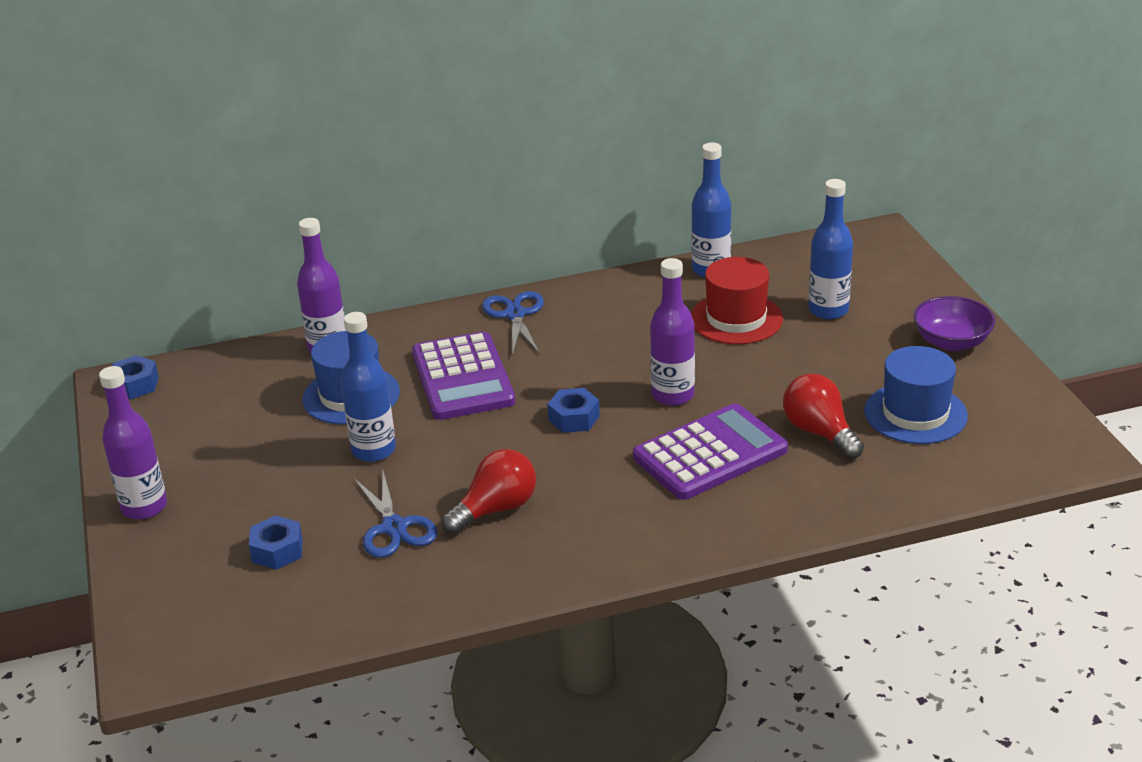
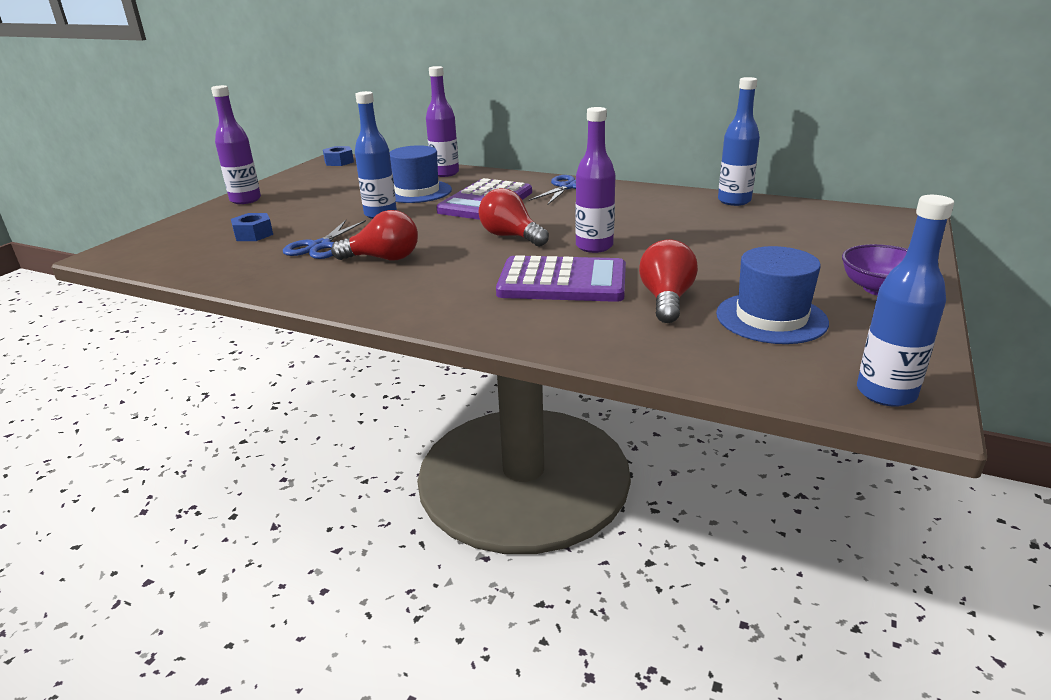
camera: 40 degrees right, 5 degrees down
blue nut [548,388,600,433] -> red light bulb [479,188,549,247]
red hat [691,257,783,344] -> none
blue bottle [808,179,853,320] -> blue bottle moved to [857,195,954,407]

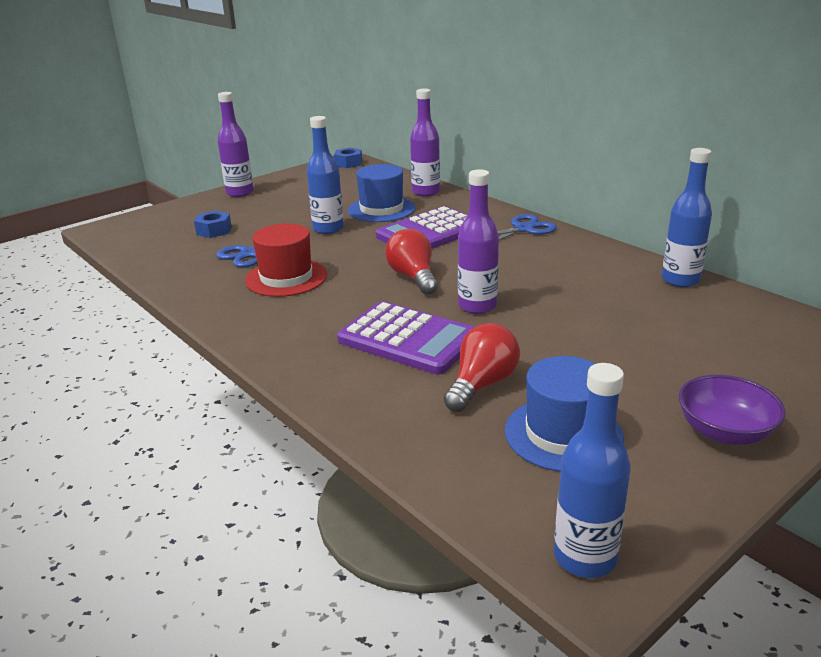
camera: 25 degrees right, 0 degrees up
red light bulb [331,210,418,261] -> red hat [245,223,327,297]

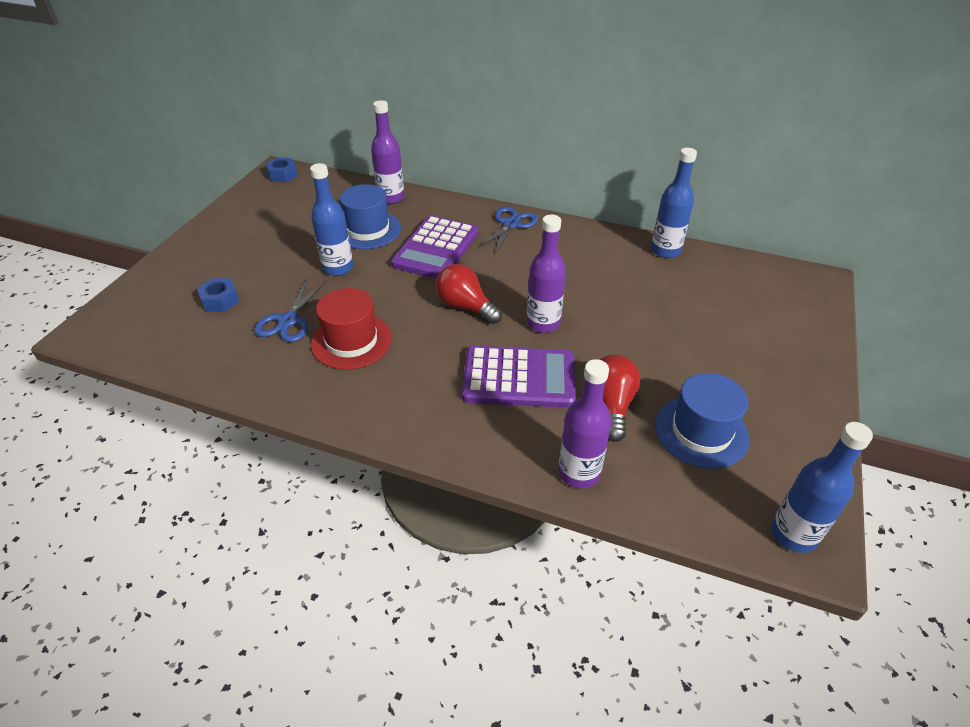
camera: 30 degrees left, 15 degrees up
purple bottle [218,92,254,197] -> purple bottle moved to [558,359,611,488]
purple bowl [678,375,785,445] -> none

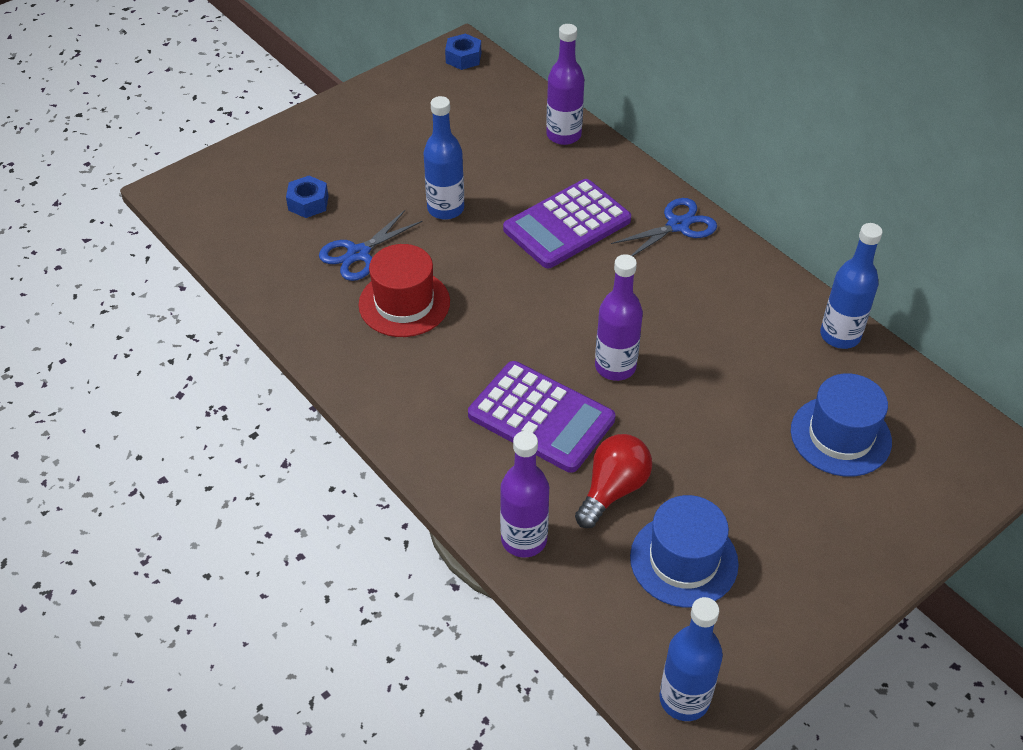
camera: 30 degrees right, 5 degrees up
blue hat [340,184,401,249] -> blue hat moved to [791,373,892,476]
red light bulb [436,264,502,324] -> none

